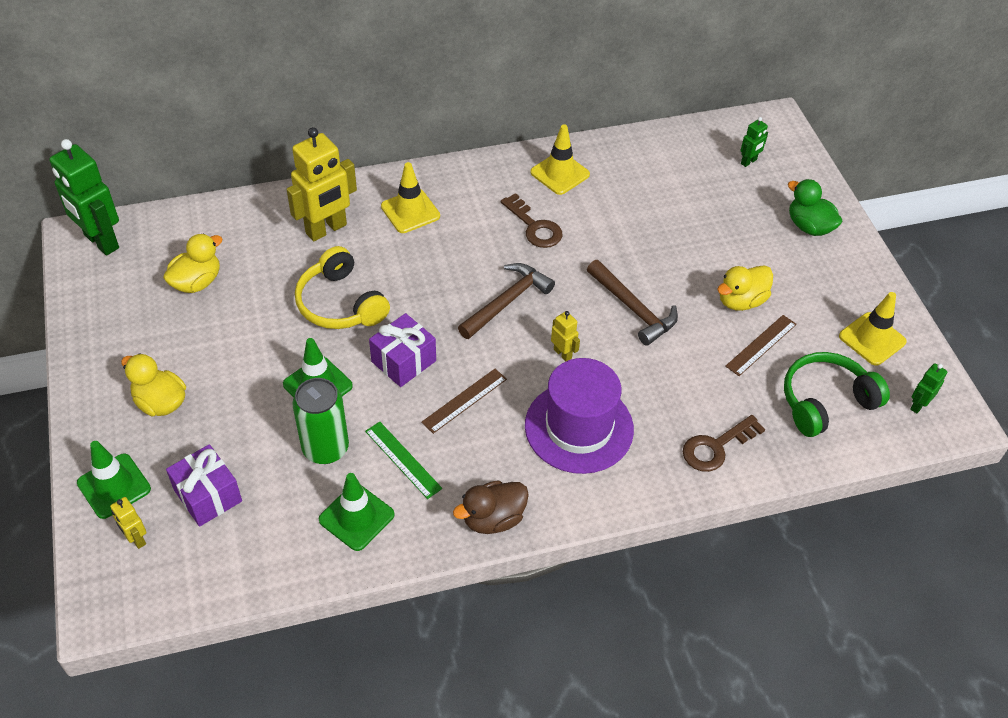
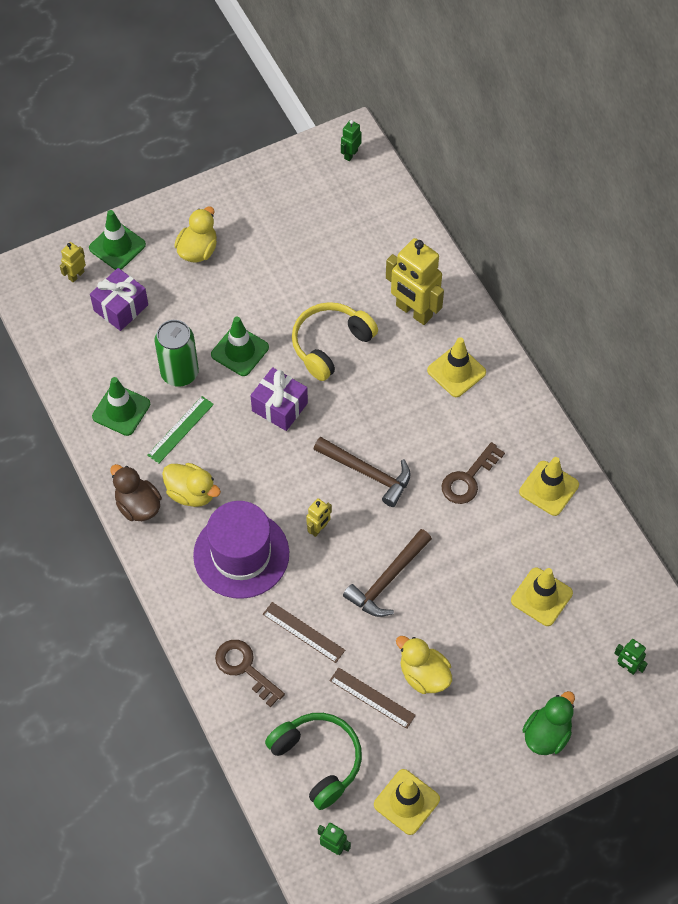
camera: 80 degrees right, 10 degrees up
green robot [49,139,119,255] -> green robot [341,120,362,161], size x0.47
yellow duck [163,234,223,293] -> yellow duck moved to [162,463,221,507]
brown ruler [421,369,507,434] -> brown ruler moved to [263,602,345,663]
none -> yellow traffic cone [511,568,573,626]

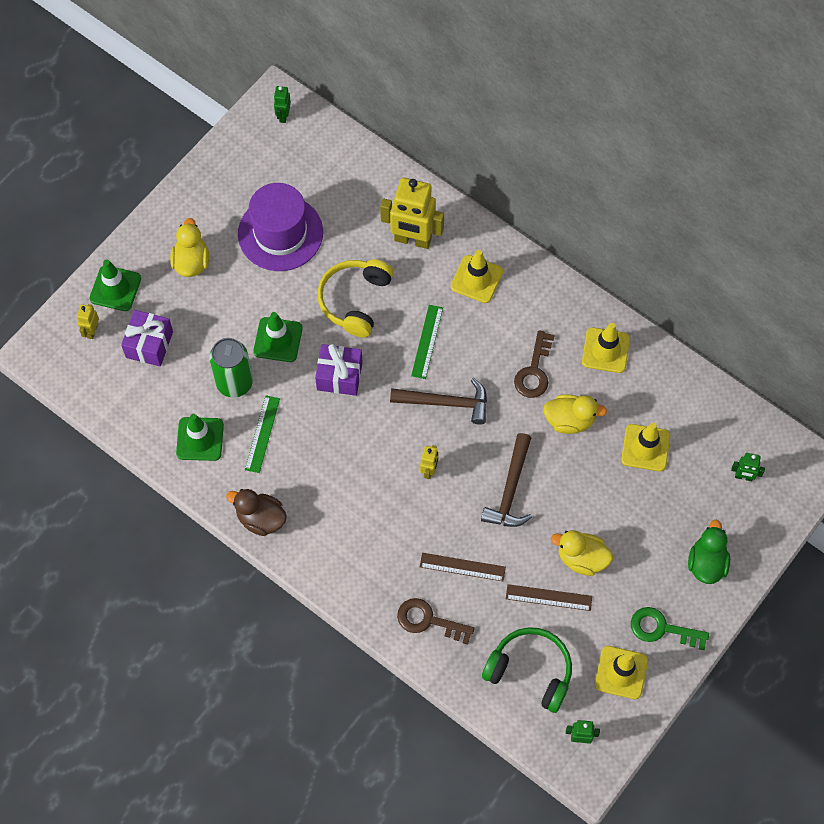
camera: 25 degrees left, 5 degrees up
yellow duck [162,463,221,507] -> yellow duck moved to [543,394,607,434]
purple hat [193,501,289,599] -> purple hat moved to [238,183,323,271]
none -> green ruler [411,305,443,379]
none -> green key [631,607,709,650]

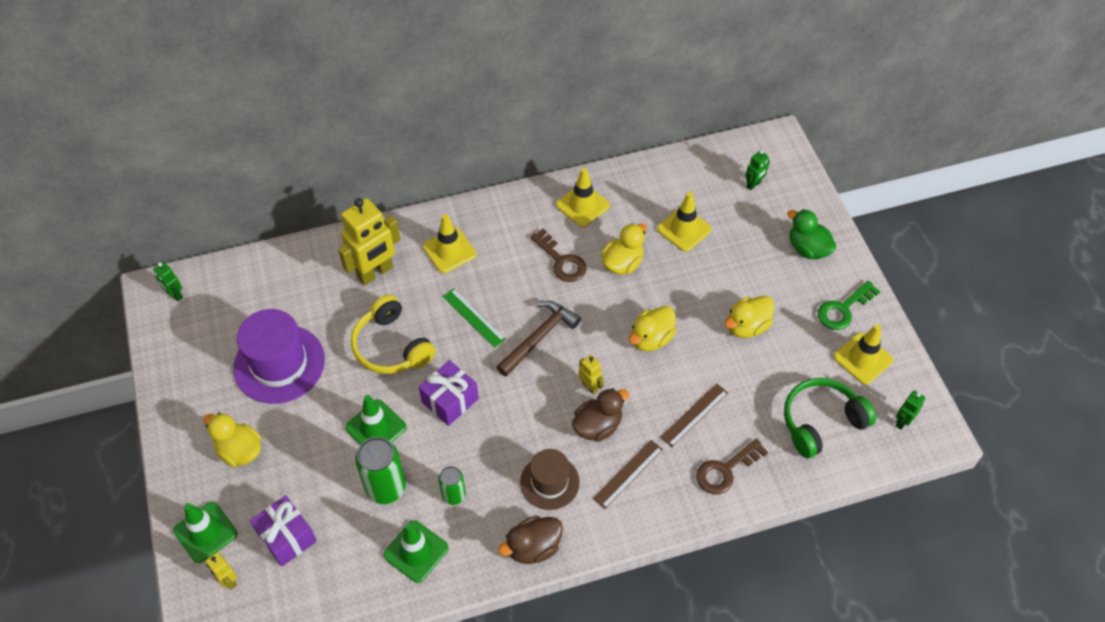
camera: 55 degrees left, 10 degrees down
green ruler [245,395,280,473] -> green can [438,466,466,505]
brown hammer [481,433,532,527] -> yellow duck [629,306,676,352]
brown ruler [506,584,592,611] -> brown ruler moved to [593,440,663,509]
none -> brown hat [520,449,580,510]
none -> brown duck [572,388,630,442]

